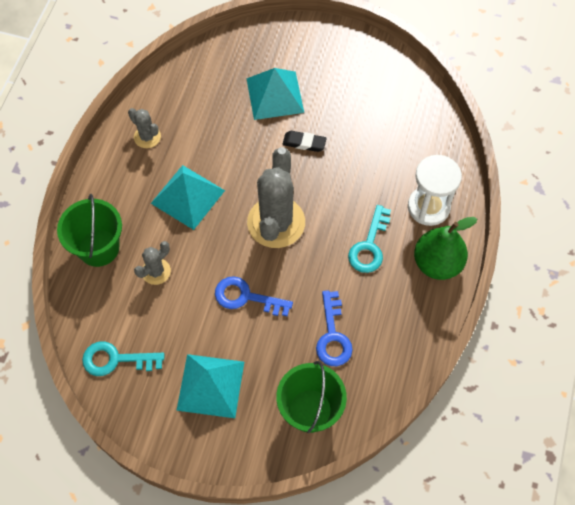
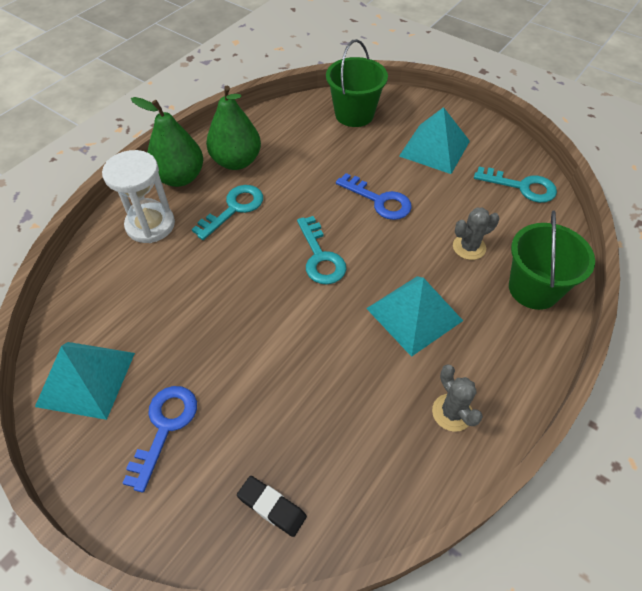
camera: 160 degrees left, 10 degrees down
turquoise pyramid [247,68,304,120] -> turquoise pyramid moved to [35,342,135,420]
grey cactus [247,147,305,248] -> turquoise key [297,216,346,284]
black eraser [283,131,327,152] -> black eraser moved to [237,476,307,537]
blue key [316,290,353,366] -> blue key moved to [123,386,197,493]
none -> green pear [206,86,261,170]

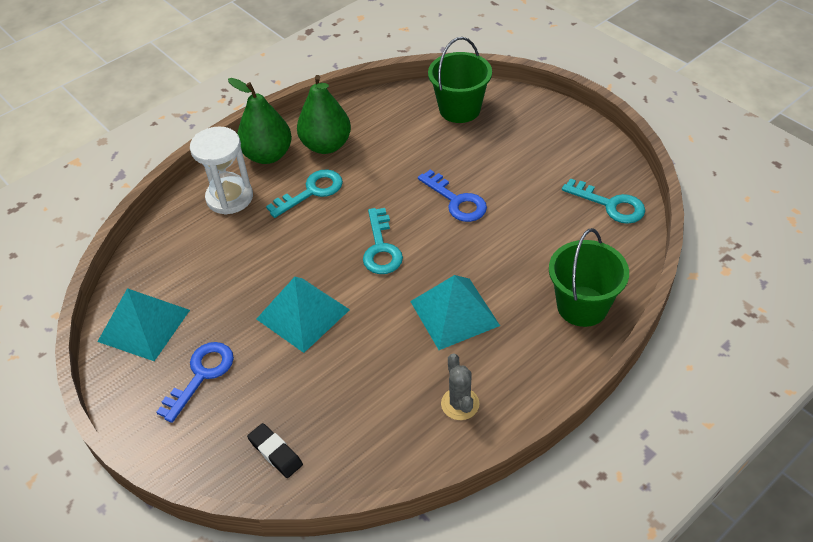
camera: 15 degrees right, 5 degrees down
turquoise pyramid [399,107,470,174] -> turquoise pyramid moved to [256,277,350,353]
grey cactus [453,208,499,260] -> none

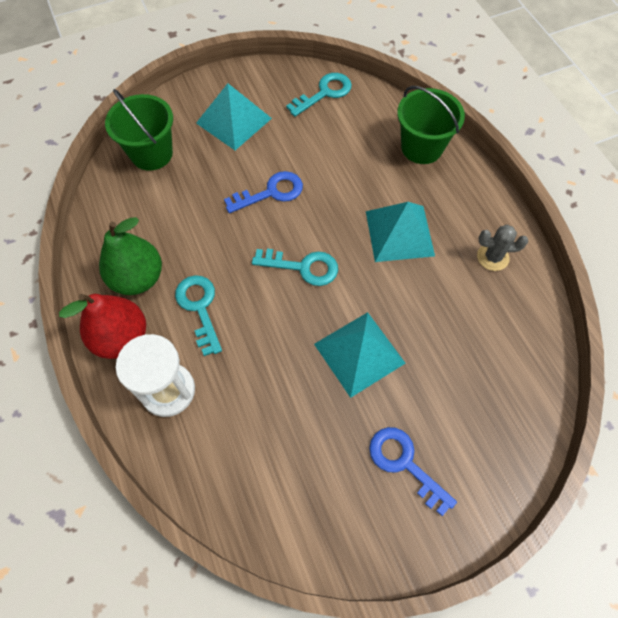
camera: 75 degrees left, 15 degrees up
turquoise pyramid [97,288,190,361] -> turquoise pyramid moved to [196,83,272,150]
green pear [228,78,292,164] -> red pear [59,294,146,359]
black eraser [247,423,303,478] -> none

